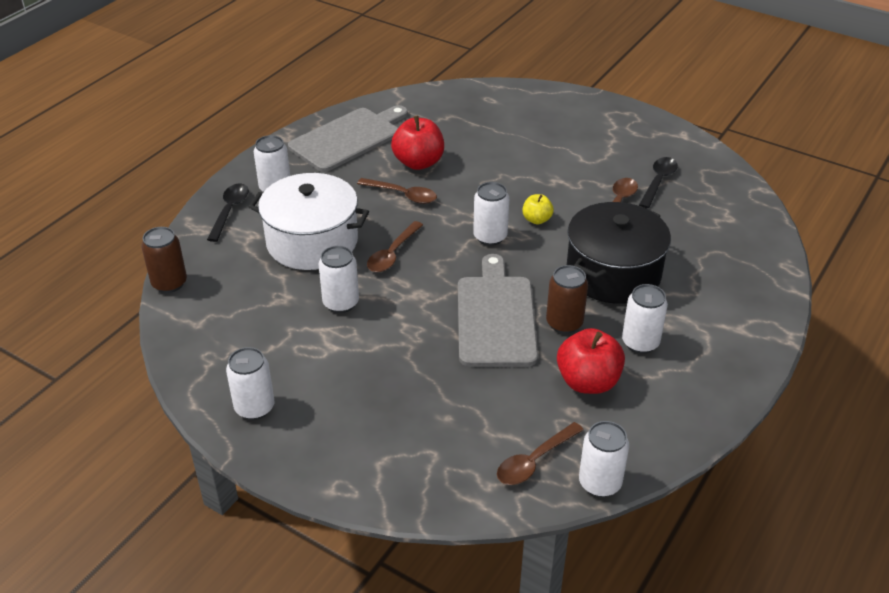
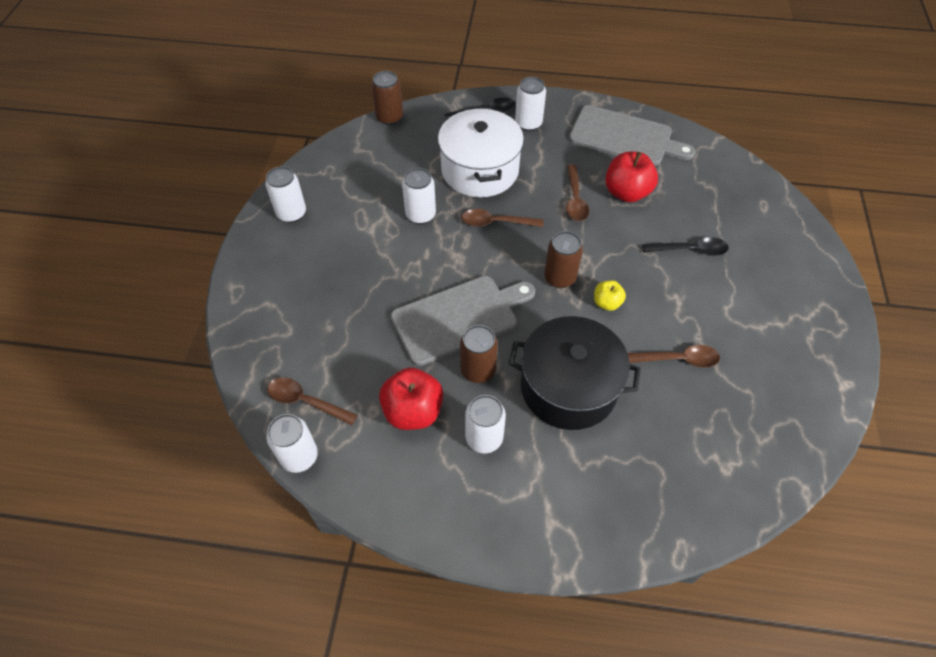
camera: 65 degrees right, 15 degrees up
white can [473,182,509,246] -> brown can [544,231,583,288]
black spoon [639,157,678,209] -> black spoon moved to [642,237,729,256]

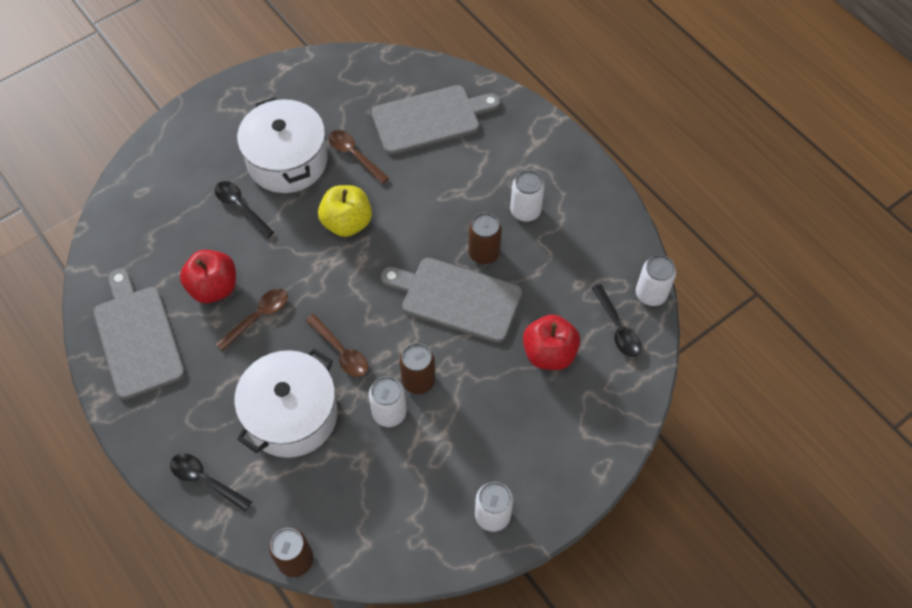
camera: 135 degrees left, 5 degrees up
brown spoon [267,377,358,425] -> black spoon [592,284,642,357]
red apple [379,367,443,430] -> red apple moved to [523,314,580,370]
black pot [508,316,641,430] -> none
white can [515,77,546,131] -> none
brown can [544,231,583,288] -> brown can moved to [399,343,435,394]
yellow apple [594,280,626,311] -> yellow apple [318,185,372,237], size x1.82
none -> white pot [237,97,328,193]
none -> grey cutting board [371,85,500,155]

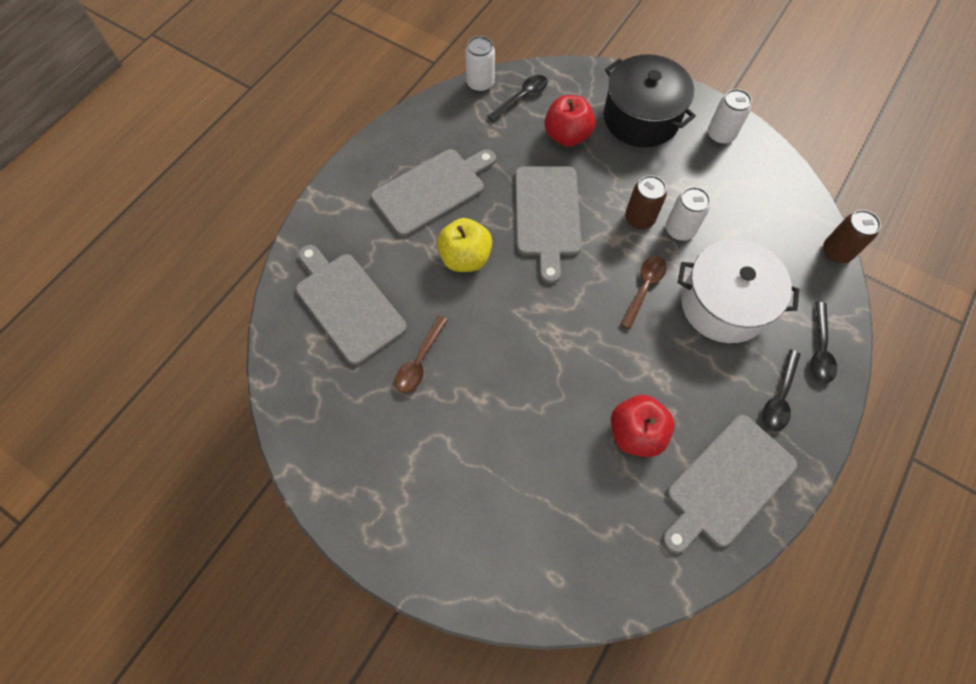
camera: 110 degrees left, 5 degrees up
black spoon [215,181,274,238] -> black spoon moved to [763,350,801,431]
brown spoon [216,288,288,351] -> none
white pot [237,97,328,193] -> none
yellow apple [318,185,372,237] -> yellow apple moved to [437,218,492,272]
brown can [468,213,502,264] -> none
white can [510,170,545,222] -> grey cutting board [371,149,496,237]
none -> black pot [604,54,696,147]

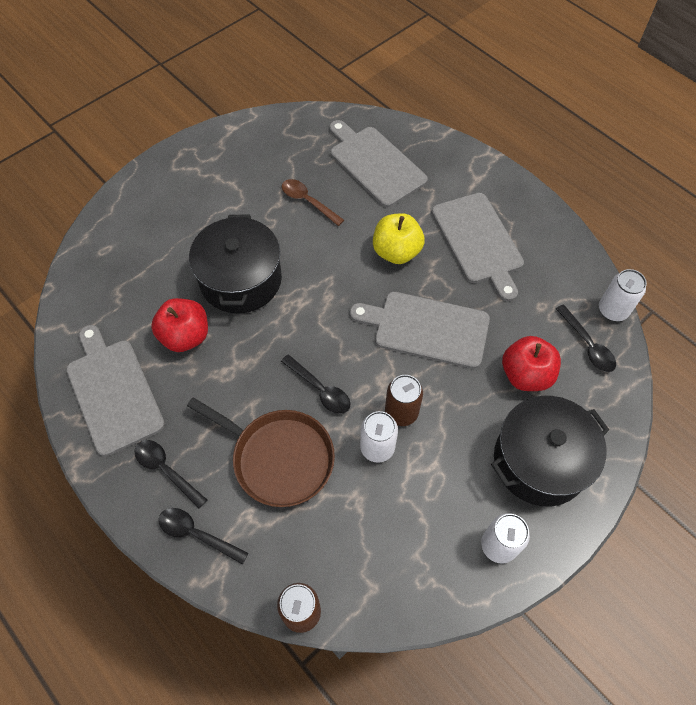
camera: 105 degrees right, 5 degrees down
grey cutting board [296,245,407,365] -> grey cutting board turned 105 degrees counterclockwise [329,120,428,207]
brown spoon [620,256,666,329] -> black spoon [281,354,350,414]
white pot [678,239,799,343] -> brown pan [187,397,335,507]
none -> black pot [189,215,282,313]

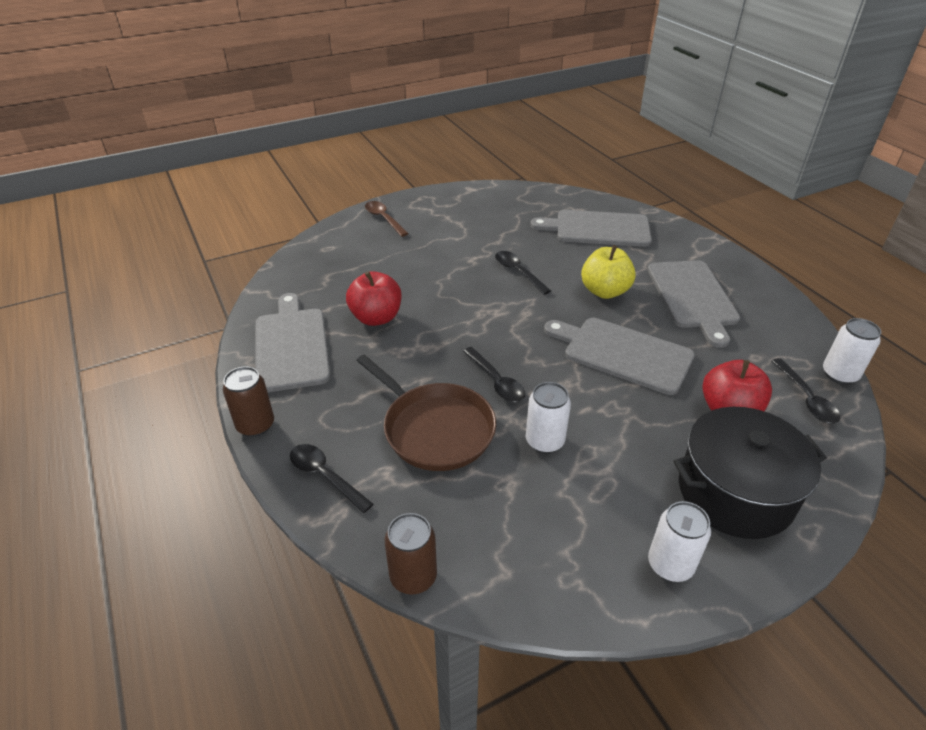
camera: 15 degrees right, 20 degrees down
black spoon [134,440,207,509] -> black spoon moved to [495,251,551,295]
black pot [189,215,282,313] -> none
brown spoon [282,179,344,226] -> brown spoon moved to [365,201,409,237]
grey cutting board [329,120,428,207] -> grey cutting board turned 60 degrees counterclockwise [531,210,652,247]
brown can [385,375,423,426] -> brown can moved to [223,366,274,437]

